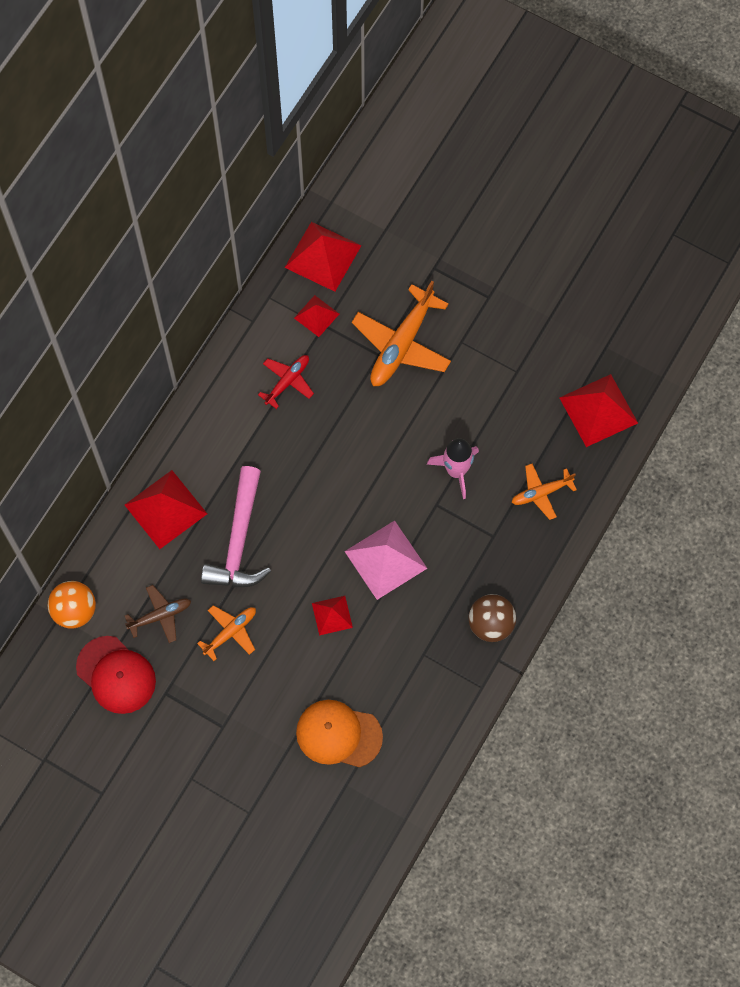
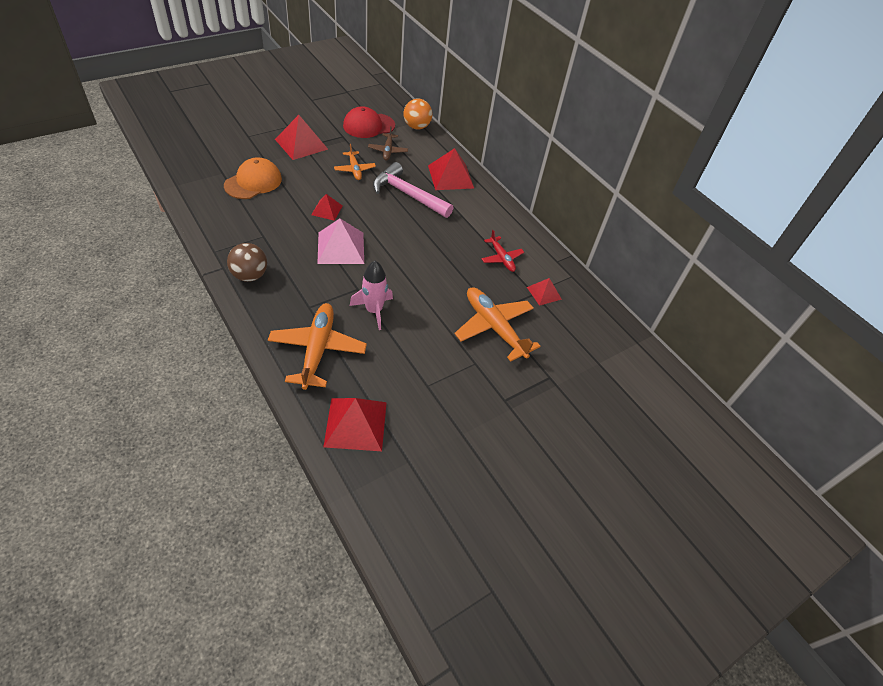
camera: 110 degrees right, 20 degrees down
red pyramid [285,222,362,292] -> red pyramid moved to [275,115,328,160]
orange plane [511,463,577,520] -> orange plane [268,303,367,390], size x1.79

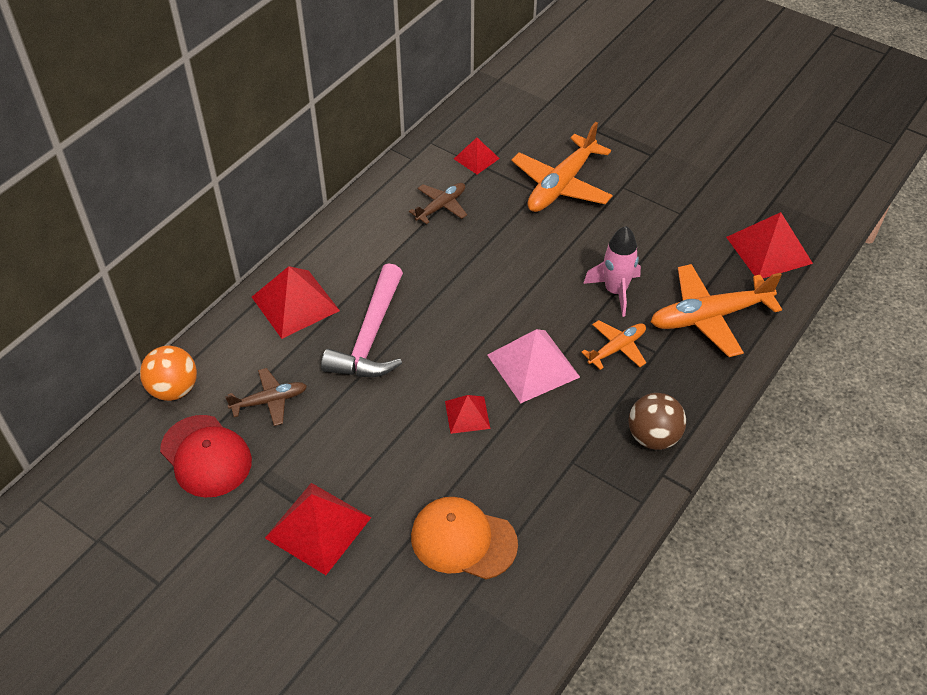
camera: 105 degrees left, 0 degrees up
orange plane [334,144,376,180] -> orange plane moved to [581,320,646,370]
red plane [482,230,524,272] -> brown plane [409,183,467,224]

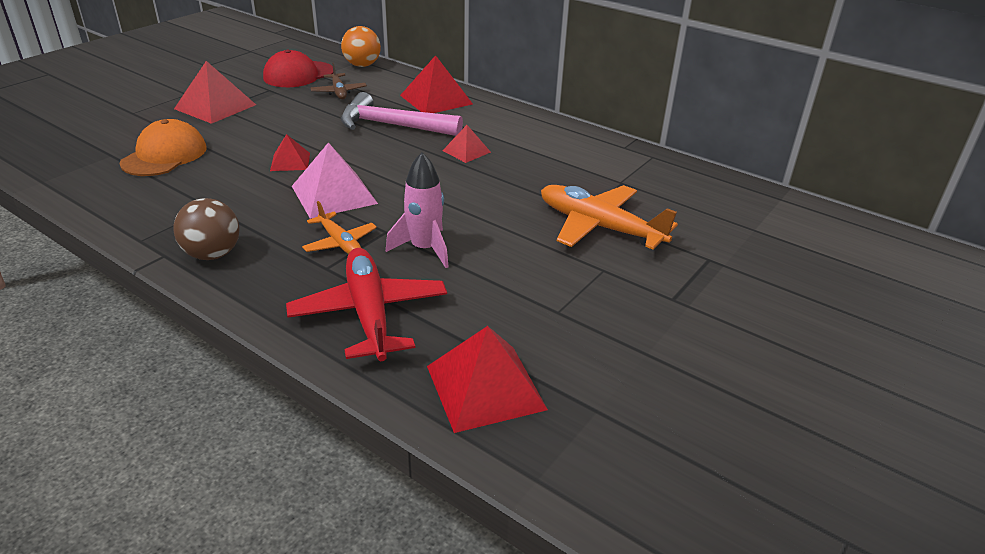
camera: 90 degrees right, 15 degrees down
brown plane [409,183,467,224] -> none
red pyramid [454,138,500,174] -> red pyramid moved to [442,125,491,163]
orange plane [651,264,782,357] -> red plane [286,248,447,361]

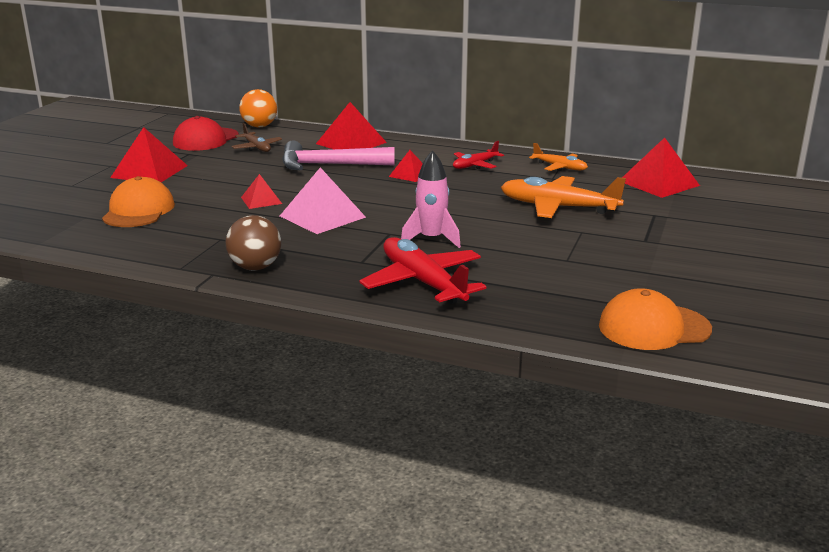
camera: 15 degrees left, 10 degrees down
orange plane [302,201,377,254] -> orange plane moved to [529,143,588,171]
red pyramid [427,326,548,433] -> red pyramid moved to [622,137,700,198]
none -> red plane [453,141,504,169]
none -> orange cap [599,288,712,350]

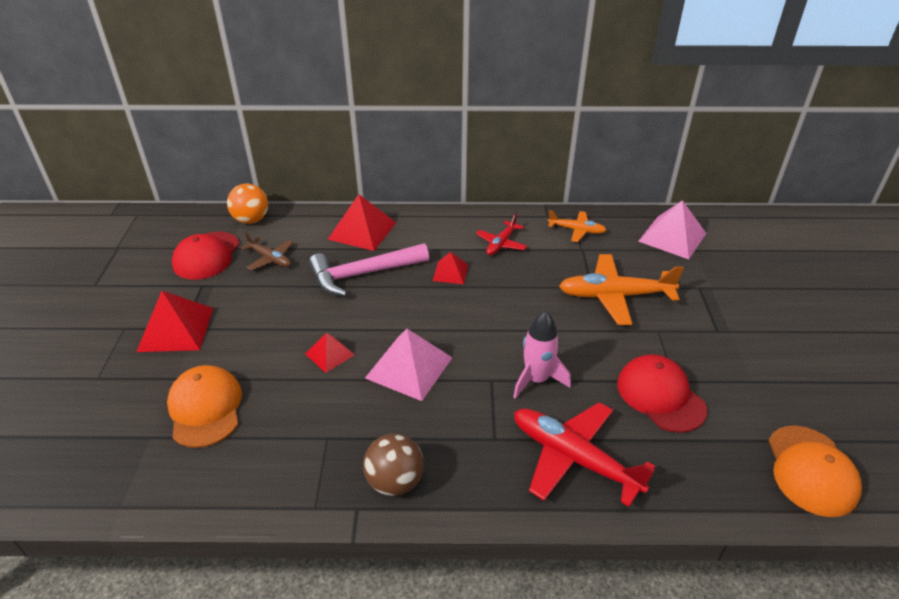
camera: 20 degrees left, 15 degrees up
orange cap [599,288,712,350] -> orange cap turned 60 degrees counterclockwise [768,426,862,517]
red pyramid [622,137,700,198] -> pink pyramid [638,200,707,259]
none -> red cap [617,354,707,433]

